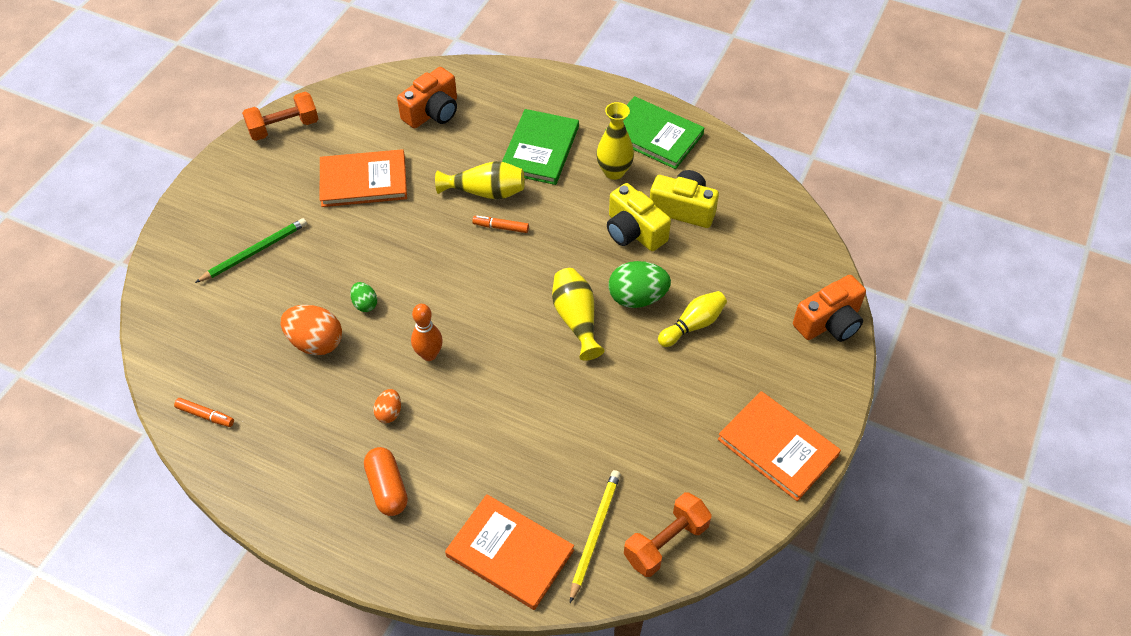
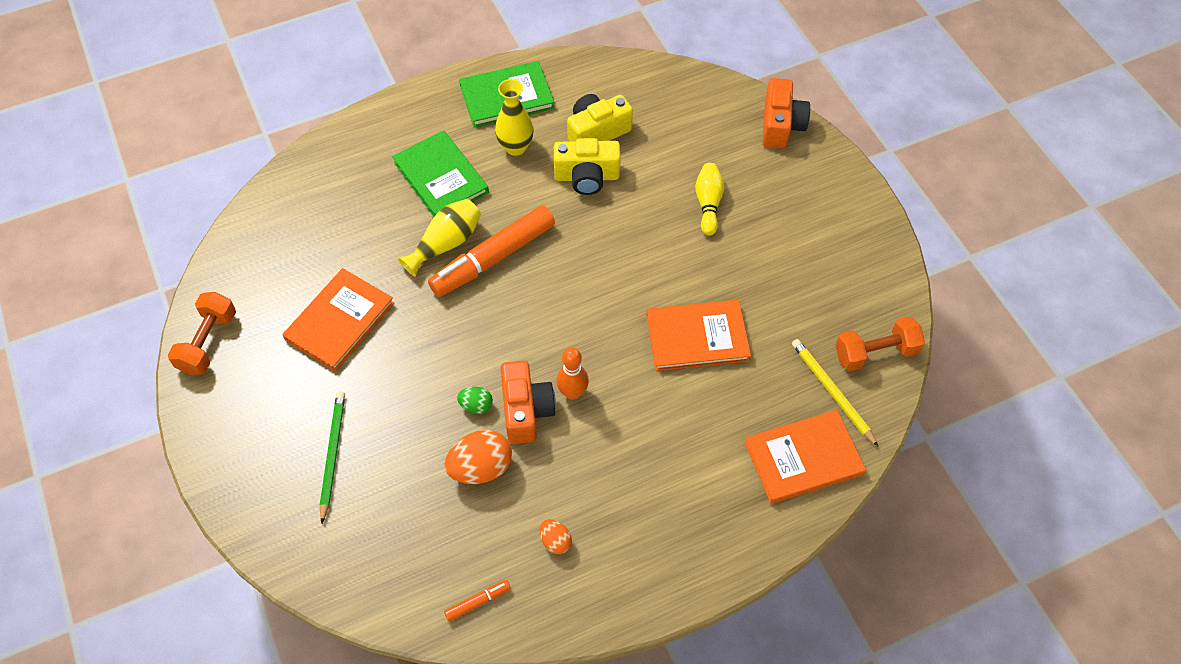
camera: 50 degrees left, 5 degrees up
orange capsule [364,447,408,516] -> none
orange egg [373,389,401,423] -> orange egg moved to [540,519,572,554]
orange camera [397,67,457,128] -> orange camera moved to [500,360,556,444]
orange marker [472,216,529,233] -> orange marker [428,205,555,297], size x2.41
yellow vase [552,268,605,361] -> none
green egg [609,261,671,308] -> none
orange dumbbell [624,492,712,577] -> orange dumbbell turned 75 degrees clockwise [835,316,925,371]
orange book [718,391,841,501] -> orange book moved to [646,300,751,371]

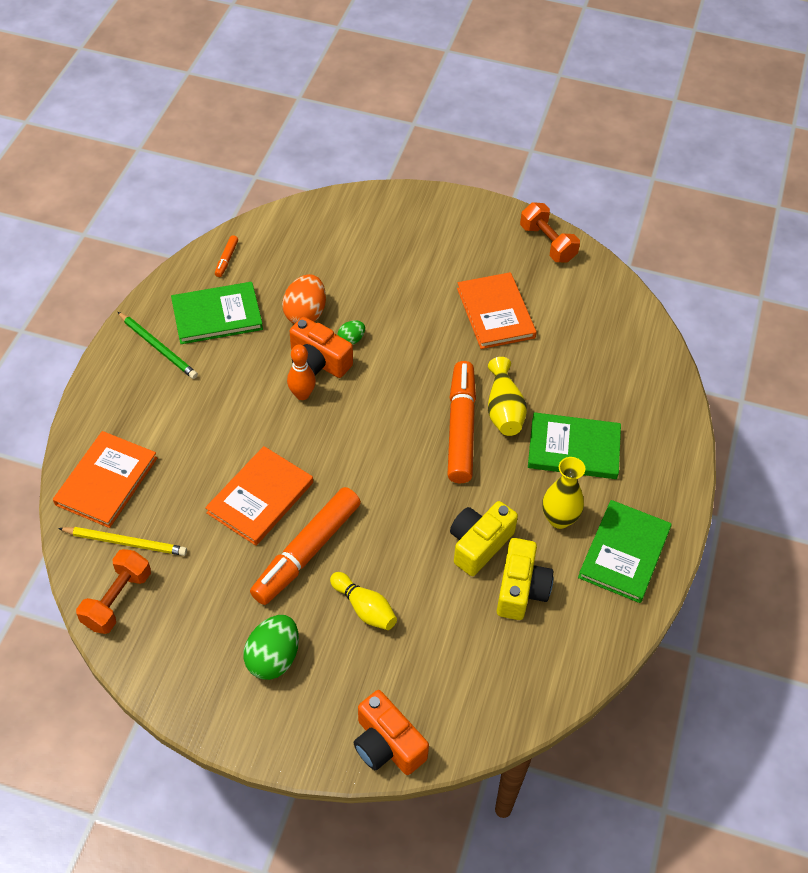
camera: 130 degrees right, 5 degrees down
green pencil [320,392,345,524] -> green pencil moved to [118,312,198,379]
orange egg [540,519,572,554] -> green book [171,282,263,344]
none -> green egg [243,615,299,680]
none -> orange marker [250,487,361,605]

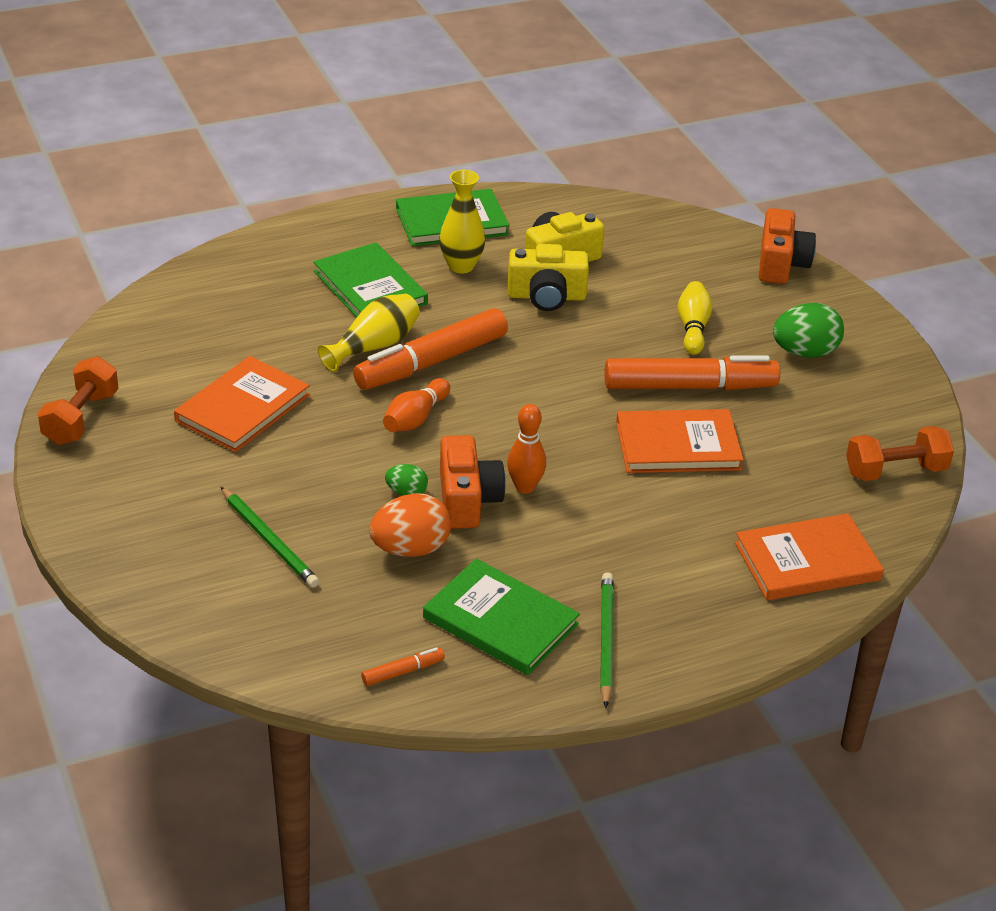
camera: 130 degrees left, 15 degrees down
yellow pencil [58,527,187,556] -> none
none -> green pencil [221,487,319,588]
none -> orange bowling pin [383,378,450,432]

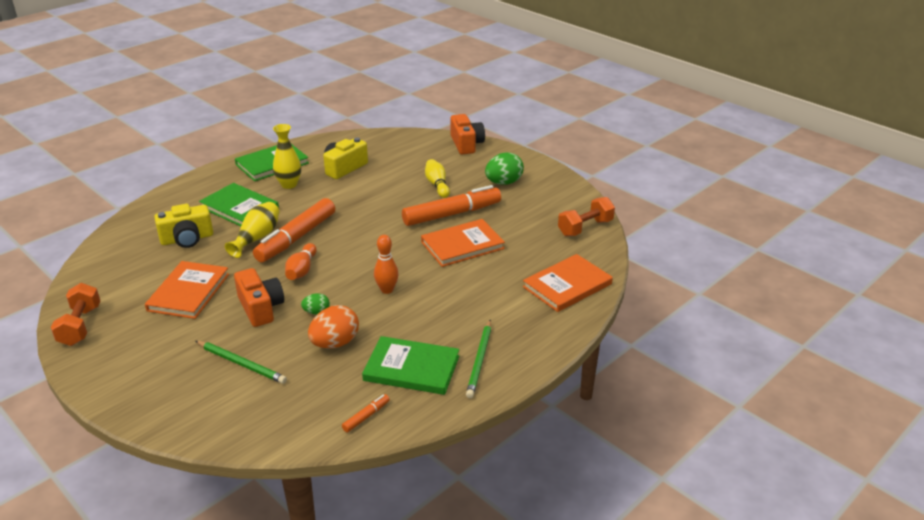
camera: 20 degrees left, 5 degrees down
orange camera [440,435,506,529] -> orange camera moved to [234,268,284,327]
yellow camera [508,244,589,311] -> yellow camera moved to [154,204,213,248]
green pencil [600,572,614,708] -> green pencil turned 150 degrees counterclockwise [466,320,491,398]

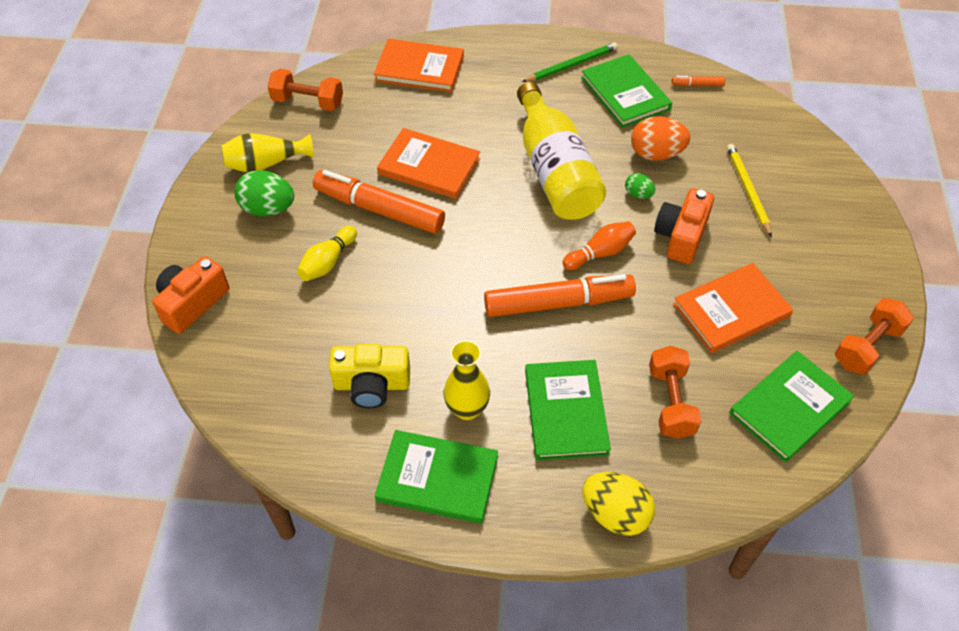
camera: 130 degrees left, 20 degrees up
yellow camera [154,204,213,248] -> orange dumbbell [649,346,701,439]
green pencil [196,341,287,384] -> yellow pencil [727,144,772,237]
yellow vase [225,202,280,258] -> yellow vase moved to [221,133,314,172]
orange bowling pin [374,235,399,294] -> yellow bottle [517,82,606,220]
none -> yellow egg [583,472,655,536]
none -> green book [729,351,854,462]

